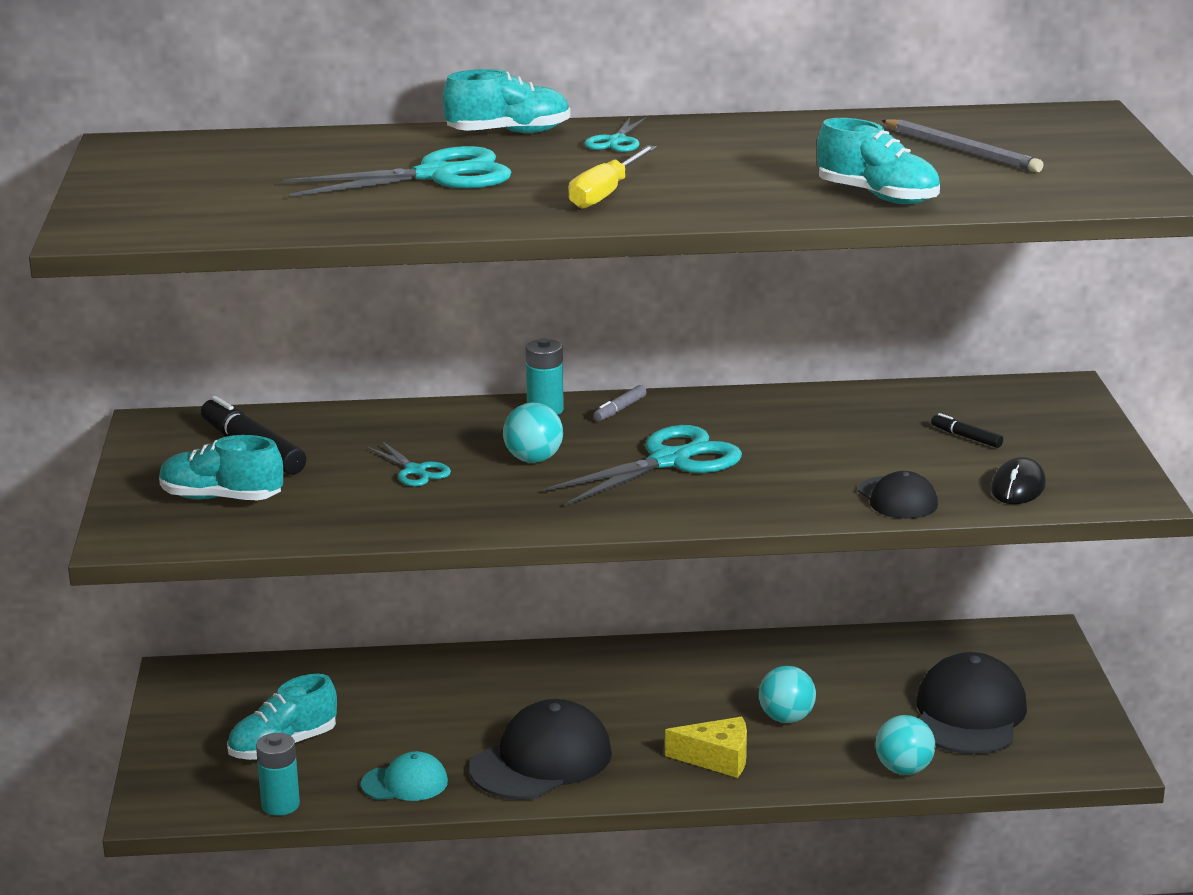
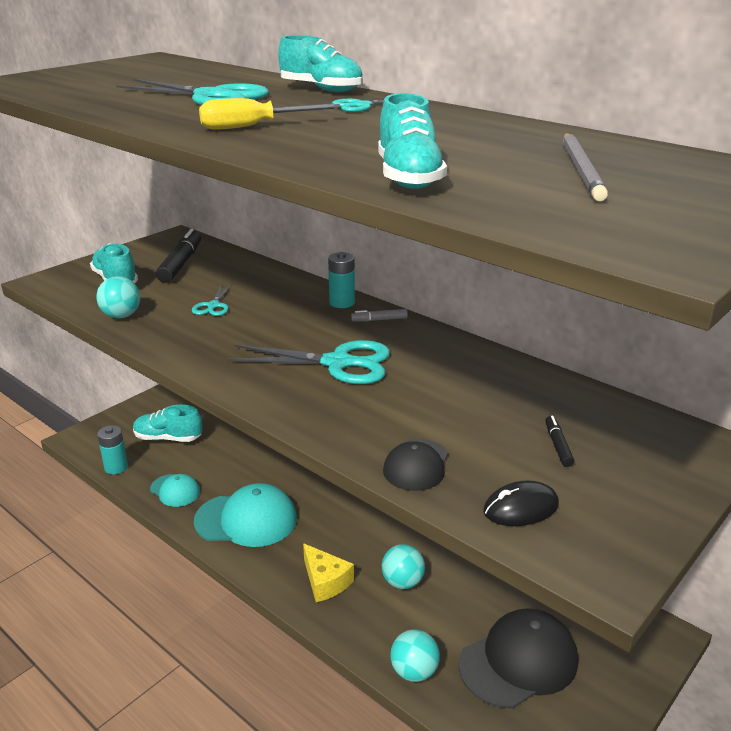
camera: 45 degrees right, 5 degrees up
black cap [469,699,612,800] -> turquoise cap [194,483,297,547]
turquoise ball [503,403,563,463] -> turquoise ball moved to [96,276,140,318]

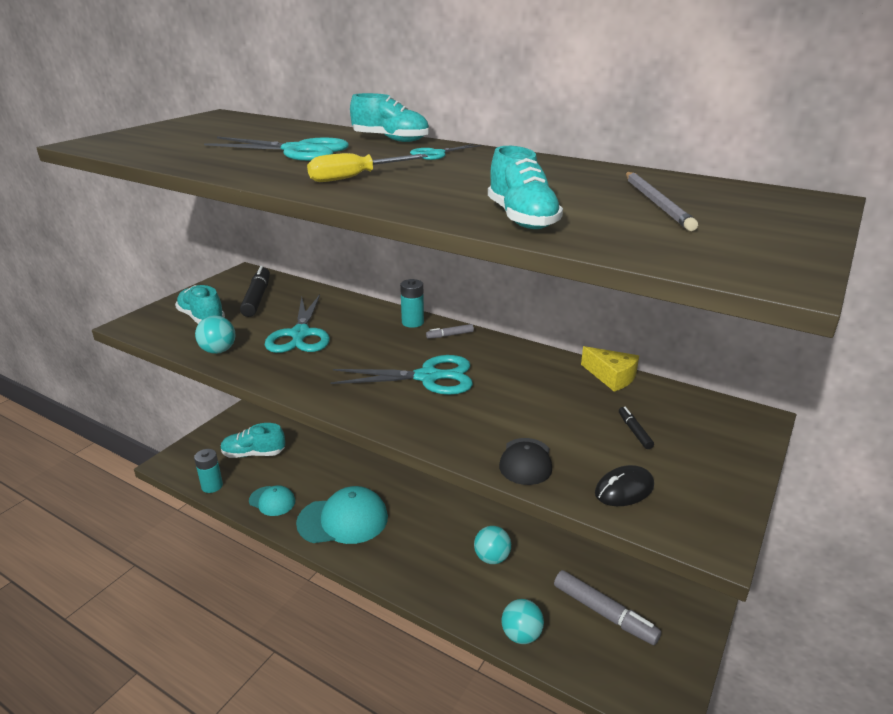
camera: 10 degrees left, 0 degrees up
turquoise scissors [192,283,233,316] -> turquoise scissors [265,295,330,353], size x1.93
yellow cheese [303,543,354,602] -> yellow cheese moved to [581,346,639,392]
black cap [459,608,578,709] -> grey marker [554,570,661,645]

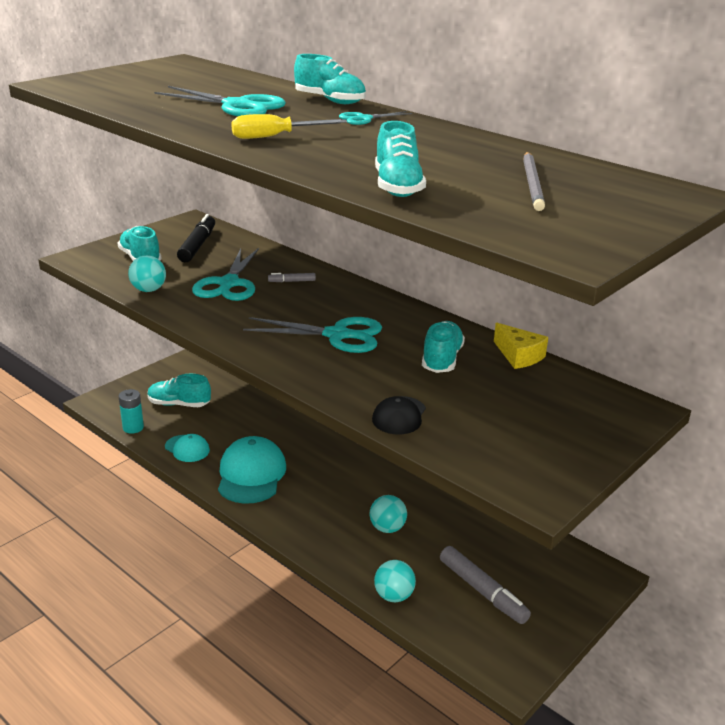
camera: 10 degrees right, 0 degrees up
turquoise cap [296,486,388,544] -> turquoise cap turned 90 degrees counterclockwise [218,436,286,504]
turquoise battery [400,279,424,328] -> none
grey marker [426,324,474,339] -> grey marker moved to [268,273,316,282]
black mouse [595,465,654,506] -> none
black marker [619,407,654,449] -> none
none -> turquoise shoe [422,321,465,373]

